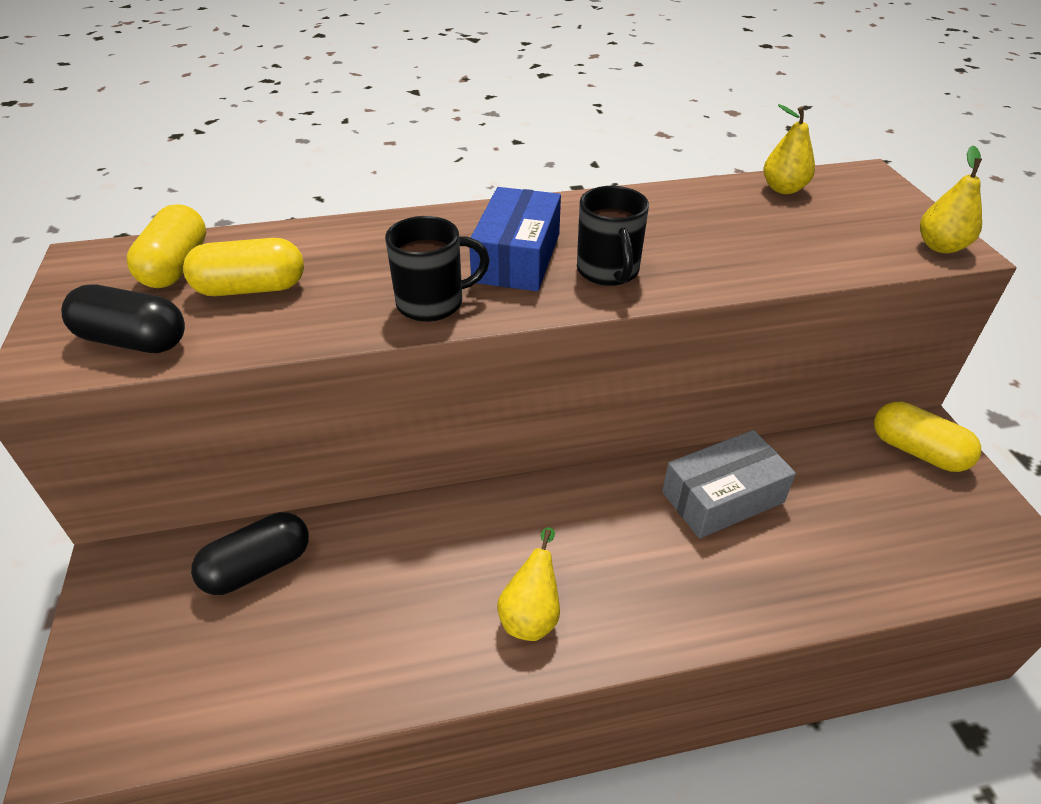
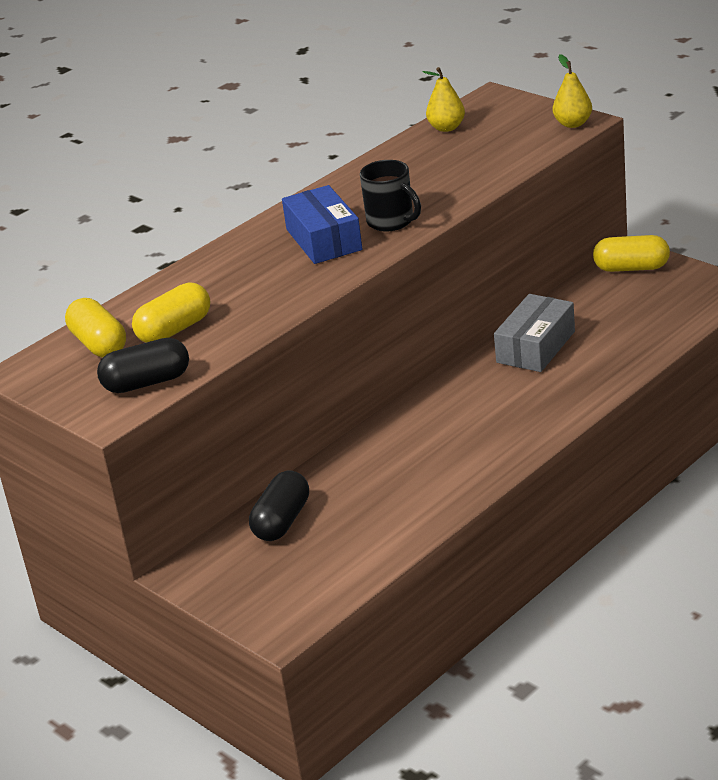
camera: 30 degrees left, 10 degrees down
black mug [385,216,490,322] -> none
yellow pear [497,527,560,641] -> none

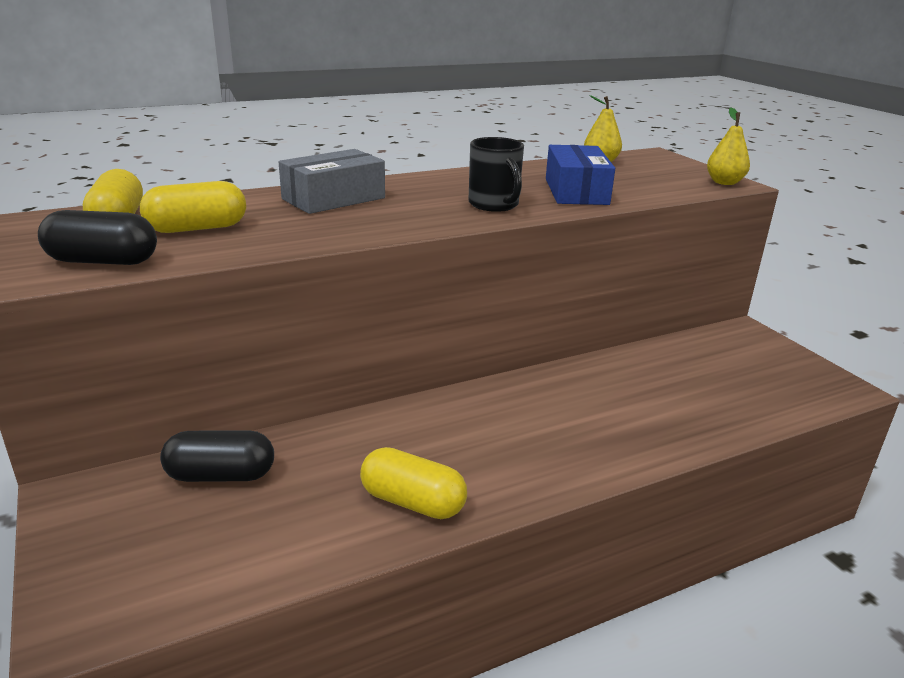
camera: 15 degrees right, 5 degrees down
black capsule [249,471,309,541] -> black capsule turned 45 degrees clockwise [160,430,274,482]
blue box [282,185,362,264] -> blue box moved to [546,145,615,205]
grey box [494,294,575,372] -> grey box moved to [279,149,385,214]
yellow capsule [593,235,670,272] -> yellow capsule moved to [360,447,467,519]

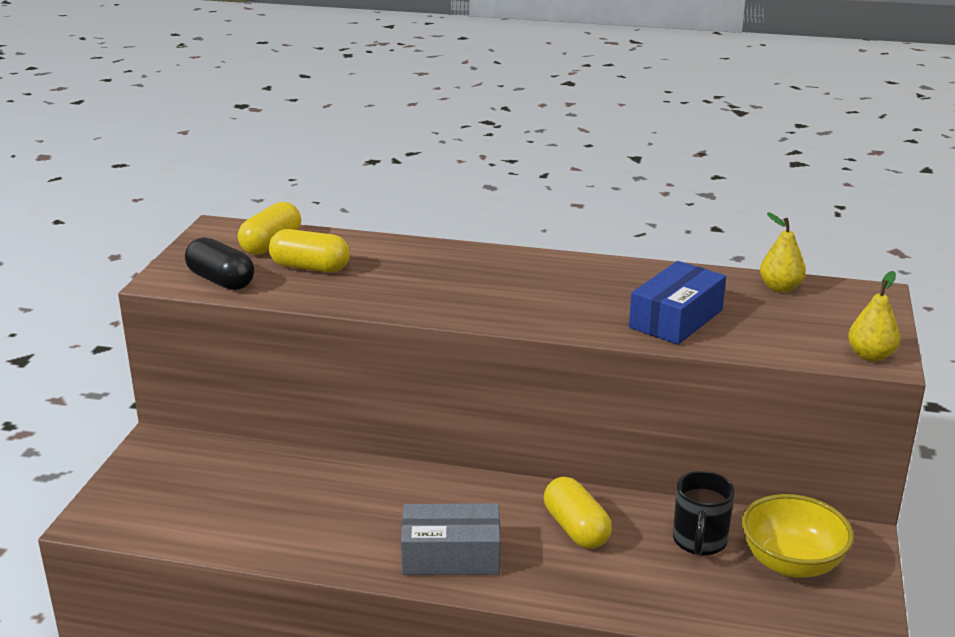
camera: 40 degrees right, 0 degrees up
black capsule [160,430,274,482] -> none
grey box [279,149,385,214] -> grey box moved to [401,503,500,575]
yellow capsule [360,447,467,519] -> yellow capsule moved to [544,477,612,549]
black mug [468,137,524,212] -> black mug moved to [673,471,735,556]
none -> yellow bowl [742,494,854,578]

